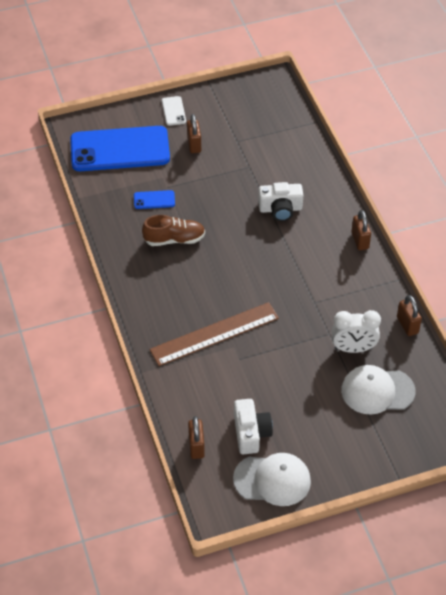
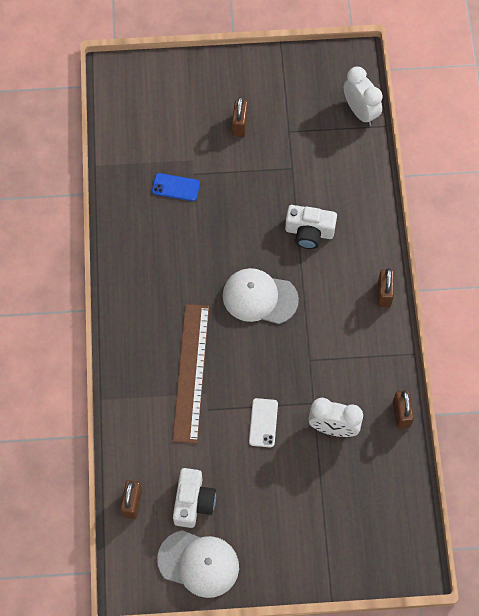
camera: 15 degrees right, 15 degrees up
blue phone [70,126,170,171] -> none
brown shoe [142,215,205,246] -> none
brown ruler [150,302,279,366] -> brown ruler turned 75 degrees counterclockwise [173,304,209,443]
white phone [162,96,186,126] -> white phone moved to [249,398,278,447]
white cap [341,365,416,414] -> white cap moved to [223,268,299,324]
none -> white clock [344,67,383,126]

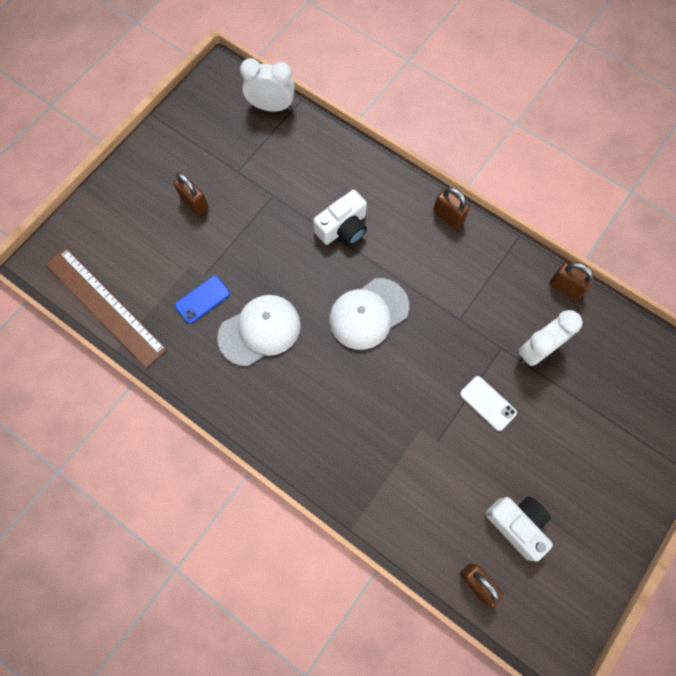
camera: 50 degrees left, 5 degrees up
white cap [157,530,239,598] -> white cap moved to [217,295,301,366]
brown ruler [173,304,209,443] -> brown ruler moved to [45,248,167,368]

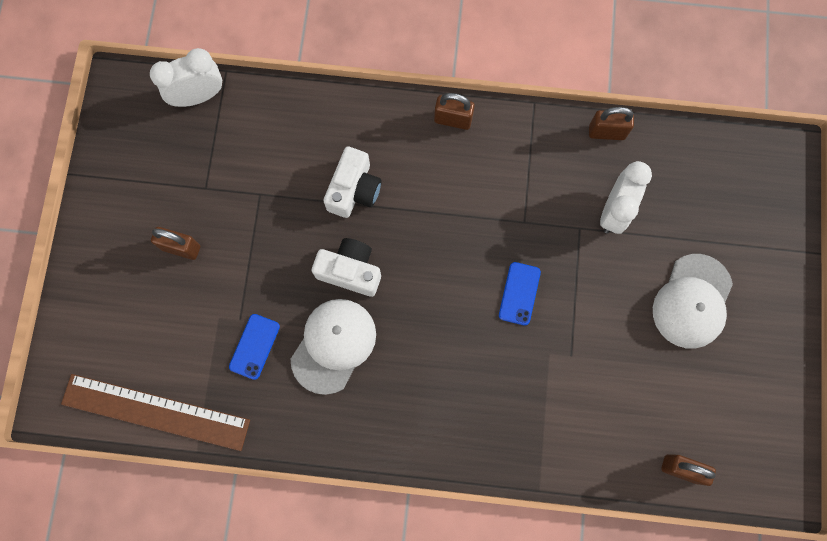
camera: 30 degrees left, 5 degrees up
white cap [329,278,409,350] -> white cap moved to [653,254,733,349]
white phone [460,376,517,431] -> none
white camera [485,496,553,561] -> white camera moved to [312,238,381,297]
none -> blue phone [499,262,541,326]

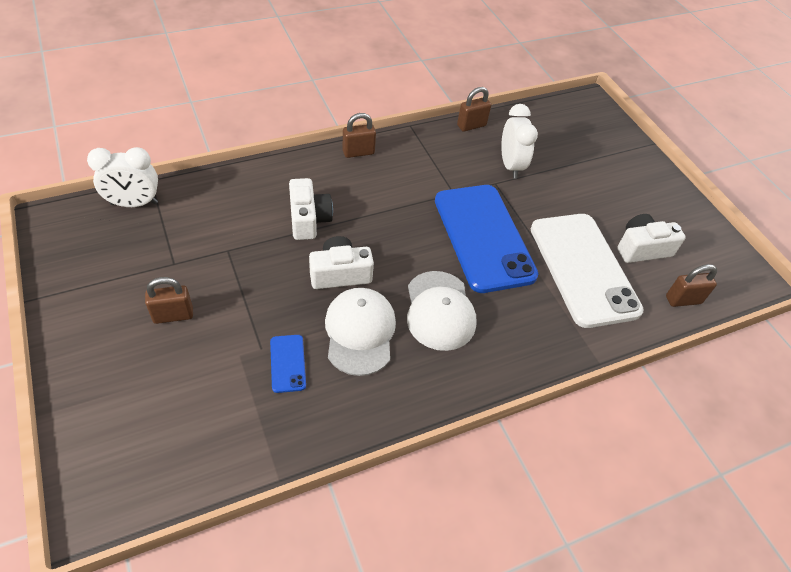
camera: 35 degrees left, 25 degrees down
brown ruler [61,374,250,451] -> none
white clock [150,48,222,107] -> white clock turned 135 degrees counterclockwise [87,147,158,207]
blue phone [499,262,541,326] -> blue phone [435,185,538,293], size x2.47
white cap [653,254,733,349] -> white cap moved to [407,271,477,351]
none -> white phone [531,214,644,328]
none -> white camera [617,214,686,263]

